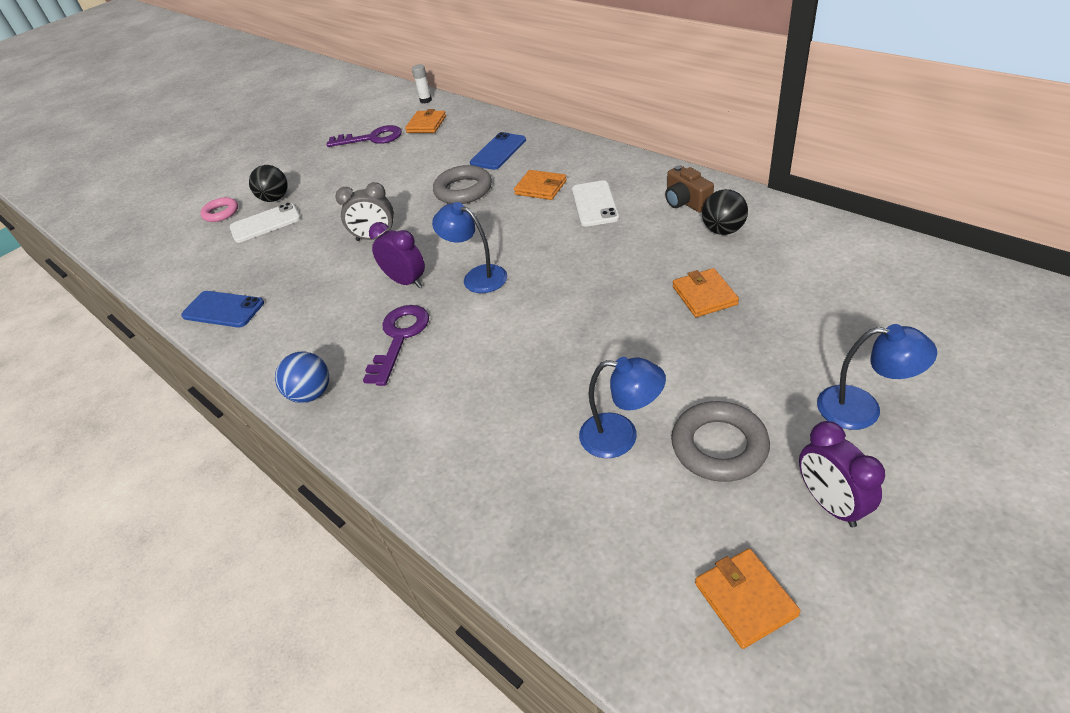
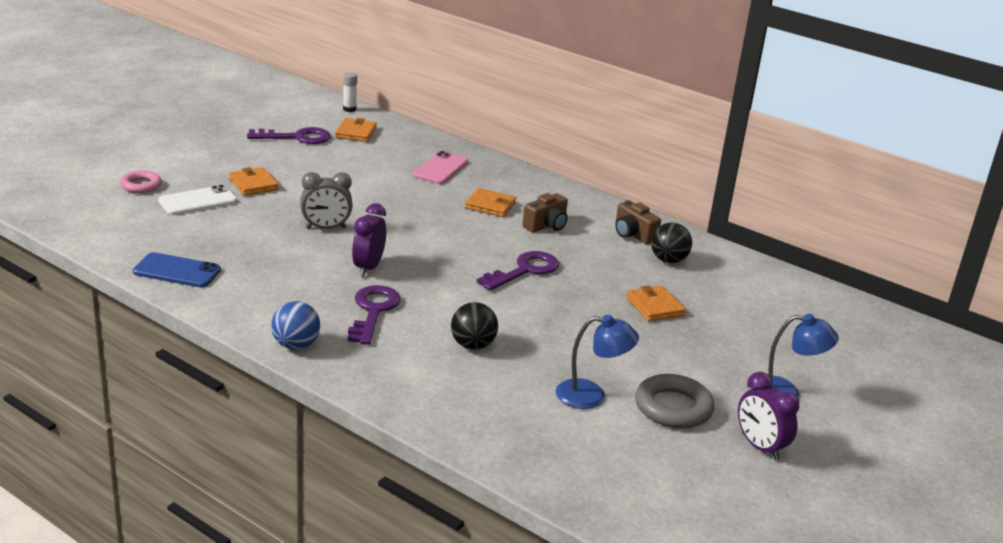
camera: 15 degrees left, 15 degrees down
black ball [249,165,288,202] -> black ball moved to [451,302,498,350]
purple clock [369,222,425,288] -> purple clock turned 105 degrees counterclockwise [352,203,386,277]
blue lamp [432,202,507,293] -> none
grey ring [433,165,492,204] -> none
blue phone [470,132,526,170] -> pink phone [413,151,468,184]
white phone [572,180,619,227] -> brown camera [522,193,568,232]
orange wallet [695,548,801,649] -> orange wallet moved to [229,167,279,196]
none -> purple key [477,251,559,291]

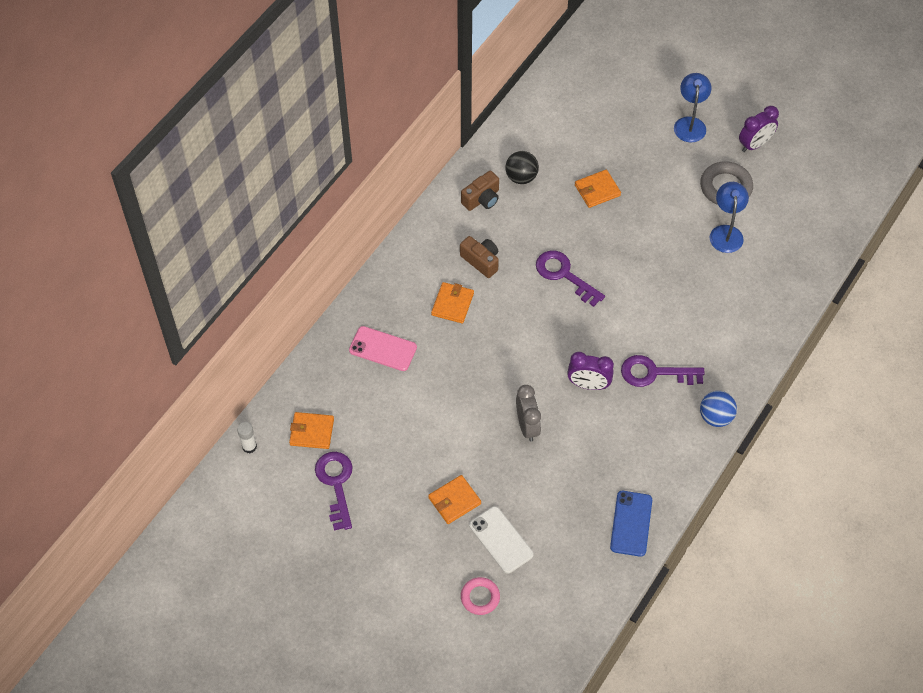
camera: 90 degrees left, 30 degrees up
black ball [451,302,498,350] -> none

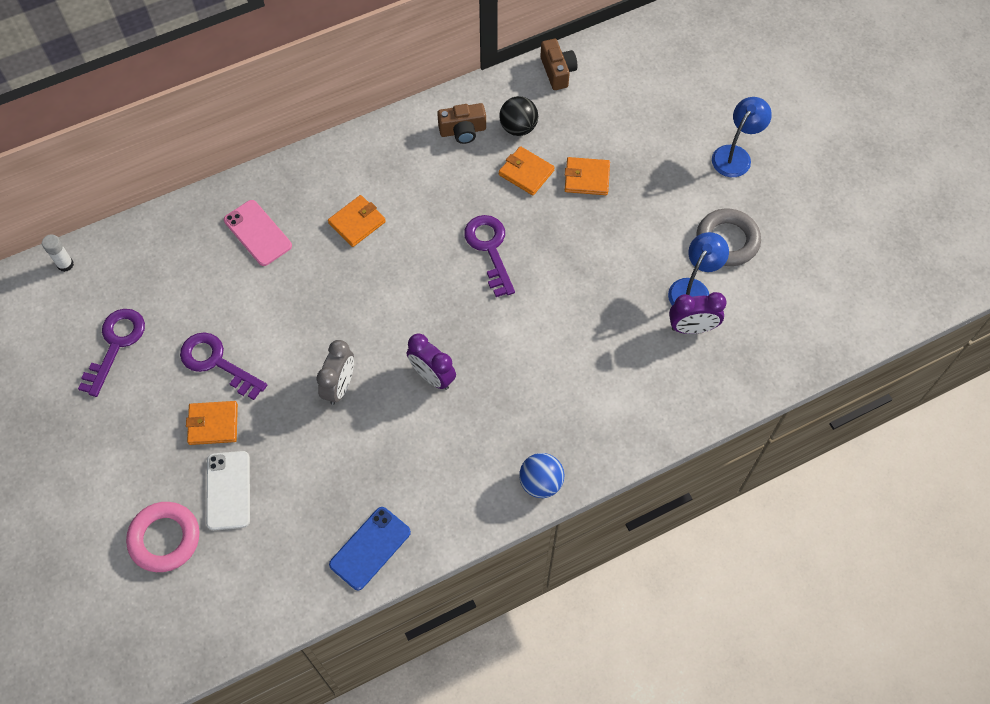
camera: 30 degrees right, 5 degrees up
orange wallet [289,412,334,449] -> orange wallet moved to [499,146,555,195]
brown camera [460,236,499,278] -> brown camera moved to [540,39,578,90]
pink ring [461,577,500,615] -> pink ring [126,502,199,572], size x1.56
purple key [621,355,705,387] -> purple key moved to [180,332,267,400]
purple clock [739,106,779,152] -> purple clock moved to [669,292,727,334]

